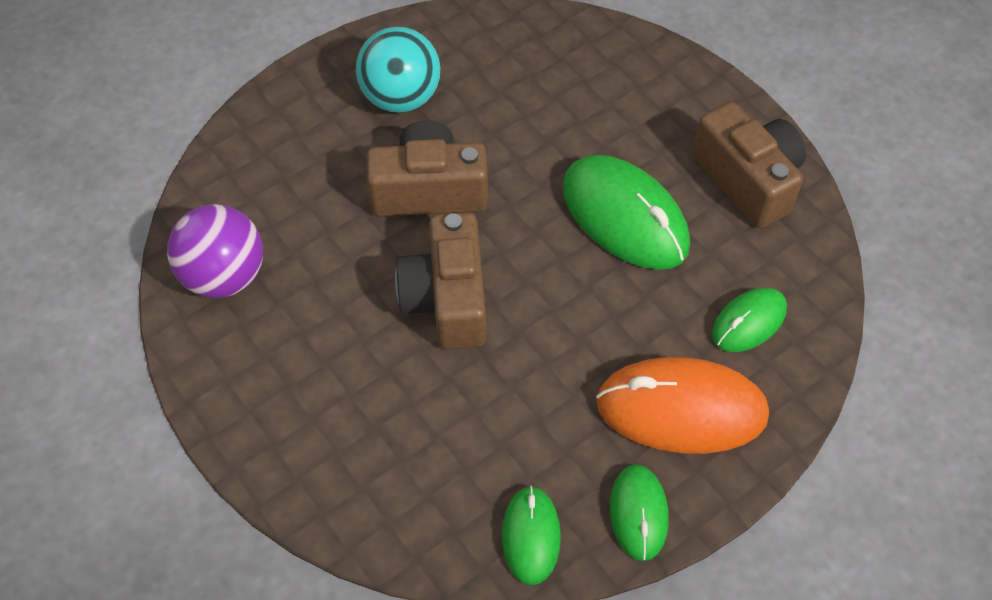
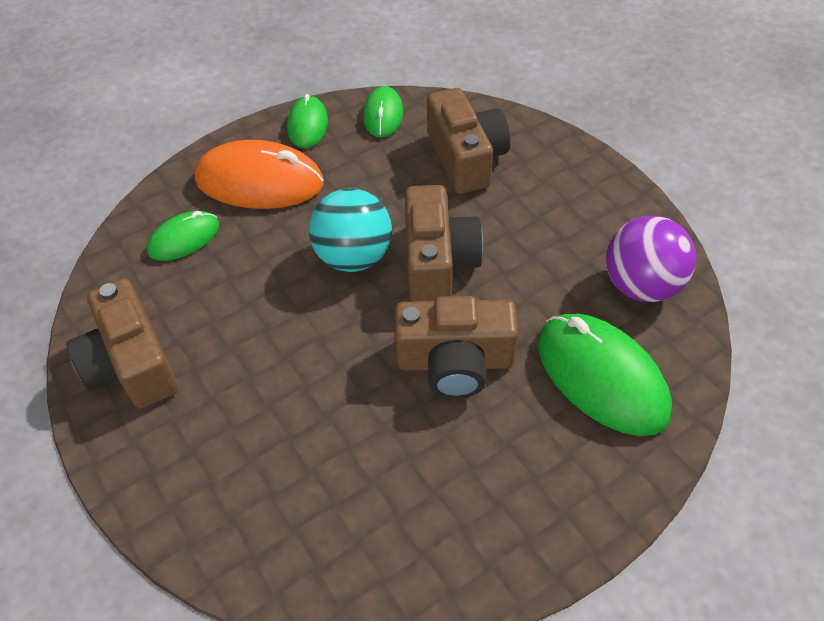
camera: 175 degrees left, 5 degrees down
turquoise ball [356,27,441,113] -> turquoise ball moved to [309,188,392,272]
green mouse [562,155,690,270] -> green mouse moved to [538,313,672,436]
none -> brown camera [427,88,510,194]

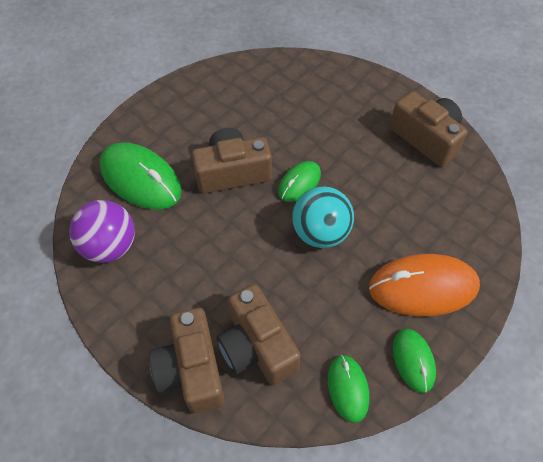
camera: 165 degrees right, 5 degrees up
green mouse [147,211,219,261] -> green mouse moved to [278,161,321,202]
brown camera [405,185,483,302] -> brown camera moved to [149,308,225,414]

